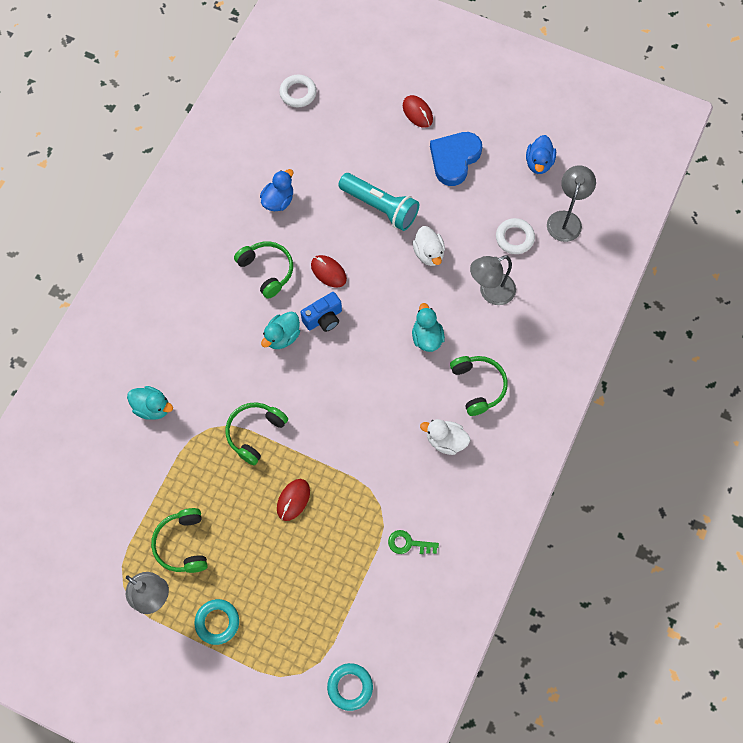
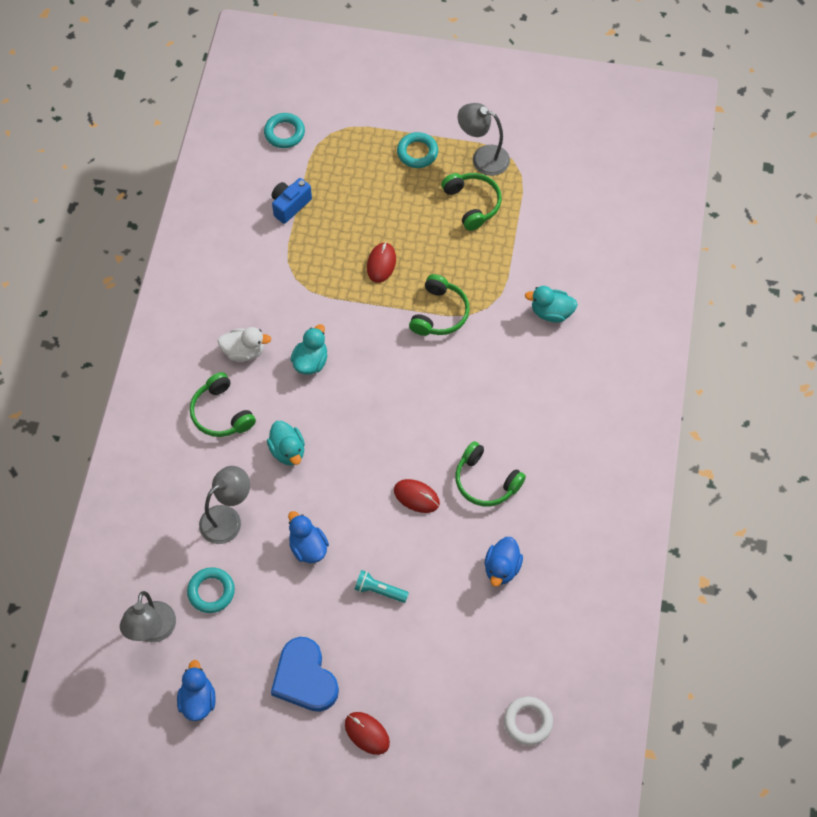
camera: 165 degrees right, 5 degrees down
turquoise duck [261,312,300,349] -> turquoise duck moved to [290,324,328,374]
blue camera [301,292,342,332] -> blue camera moved to [271,178,312,224]
turquoise flashlight [338,173,419,231] -> turquoise flashlight [354,570,409,603], size x0.53
green key [388,530,439,554] -> none
white duck [413,226,445,266] -> blue duck [288,511,329,563]
blue heart [430,132,482,186] -> blue heart turned 135 degrees clockwise [271,637,339,712]
white ring [496,218,535,254] -> turquoise ring [187,567,235,613]

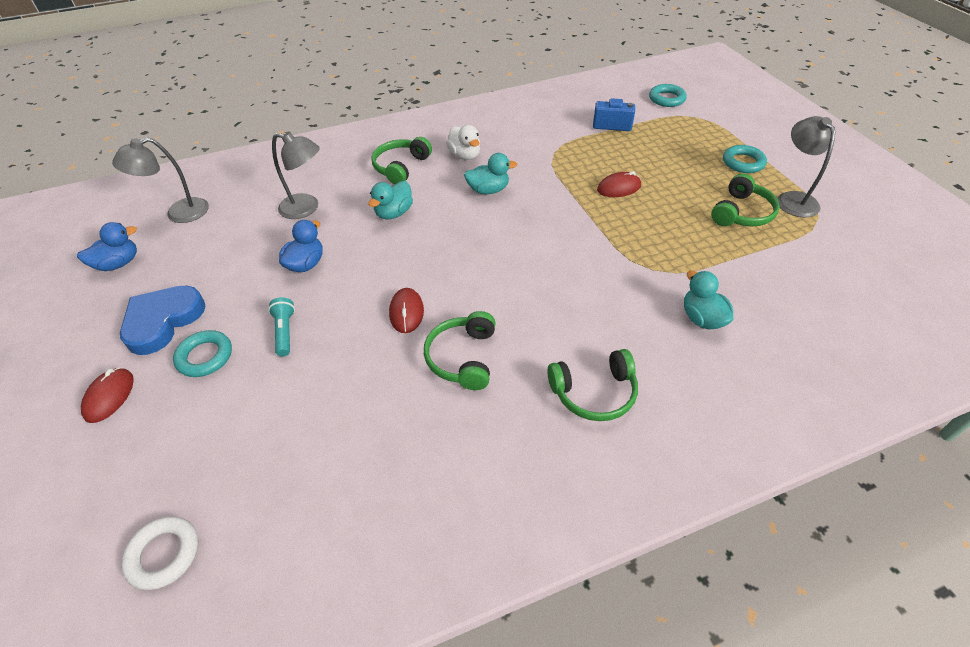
camera: 60 degrees right, 15 degrees down
turquoise ring [187,567,235,613] -> turquoise ring moved to [173,330,232,377]
green headphones [409,274,470,336] -> green headphones moved to [547,349,638,421]
blue duck [485,537,523,586] -> none

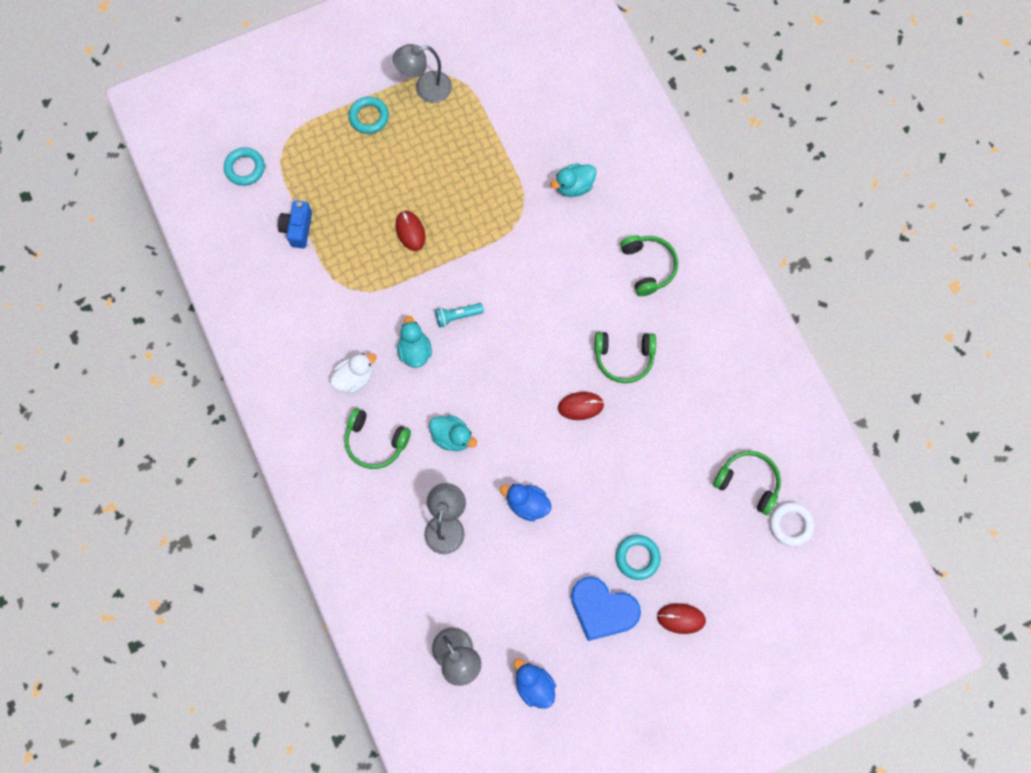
camera: 95 degrees left, 25 degrees up
turquoise flashlight [268,297,295,356] -> turquoise flashlight moved to [435,303,484,328]
green headphones [711,174,780,226] -> green headphones moved to [713,451,781,515]

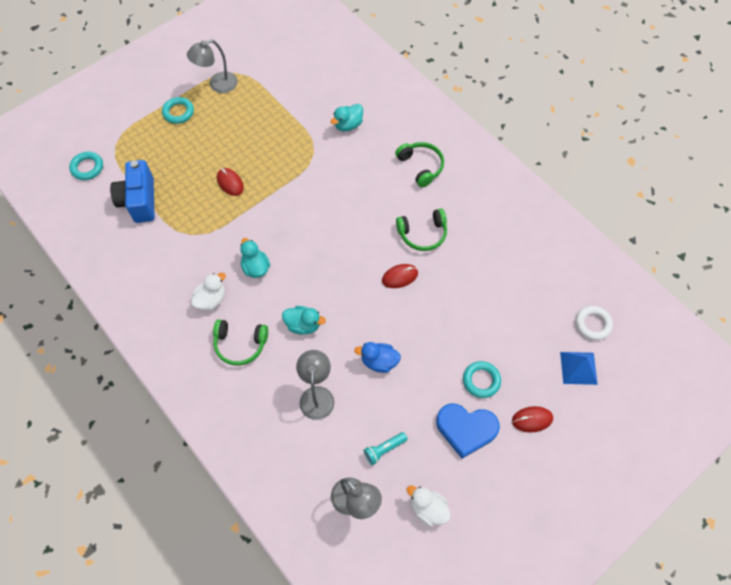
camera: 15 degrees left, 10 degrees down
blue camera [278,200,312,248] -> blue camera [110,160,155,223], size x1.59
turquoise flashlight [435,303,484,328] -> turquoise flashlight moved to [364,432,408,465]
blue duck [514,658,556,709] -> white duck [407,486,451,527]
green headphones [713,451,781,515] -> none
none -> blue pyramid [560,352,598,385]

